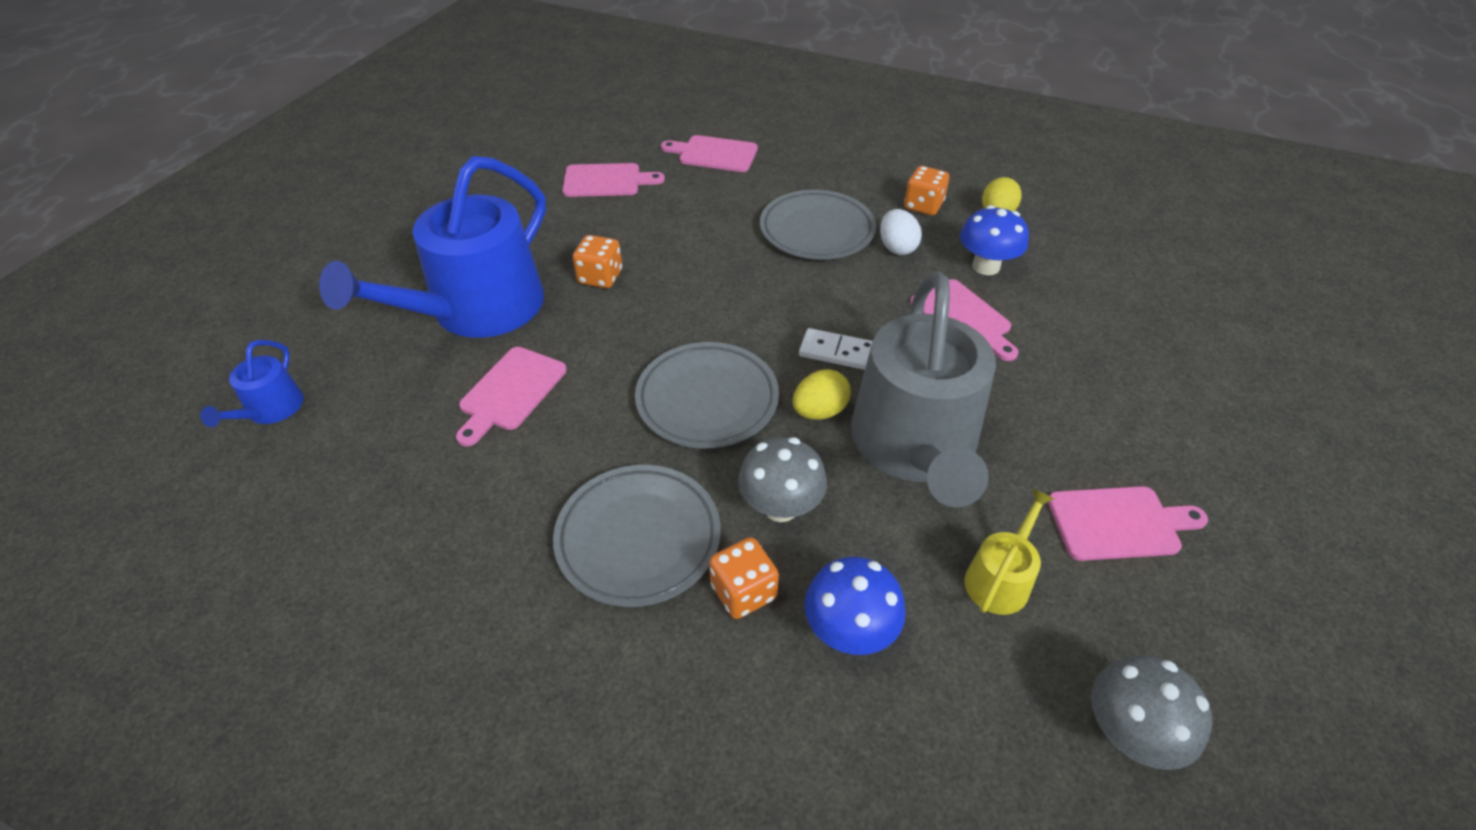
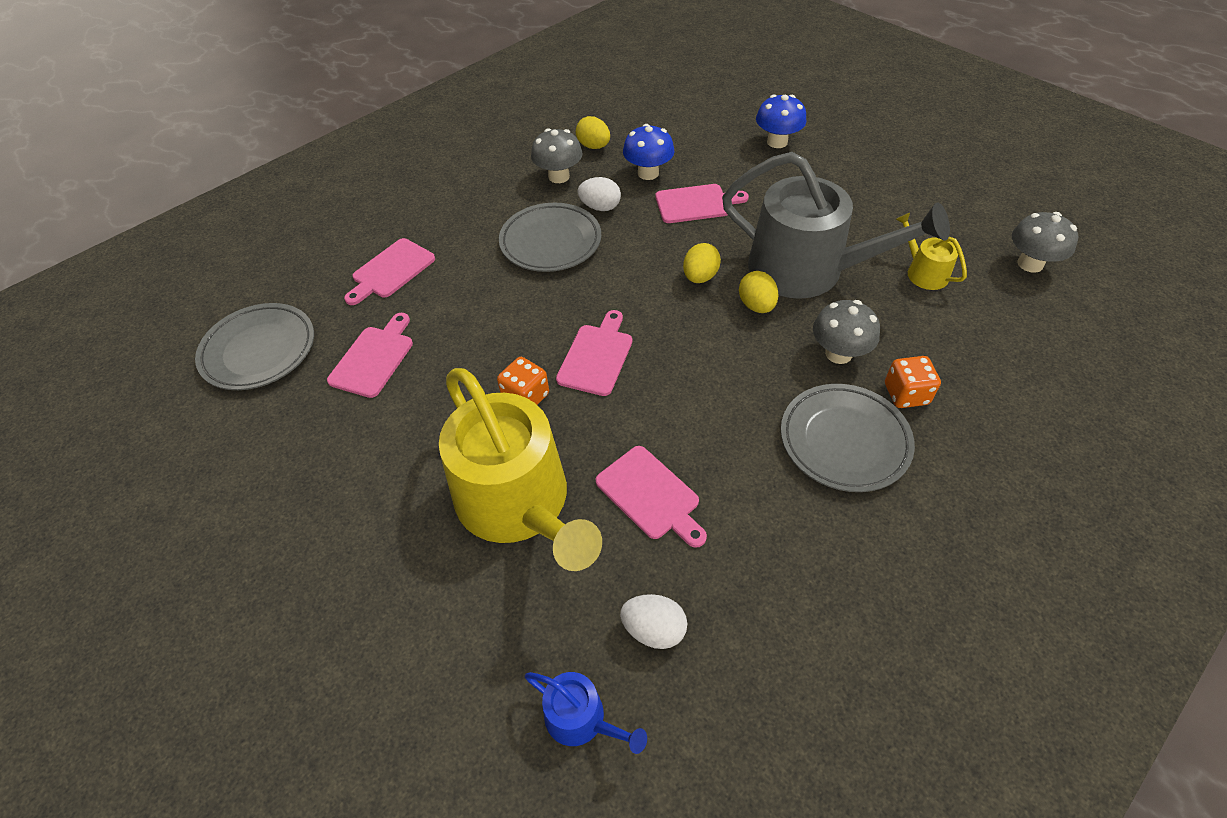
camera: 65 degrees left, 5 degrees up
blue watering can [319,156,546,338] -> yellow watering can [439,368,602,571]
grey plate [635,342,779,448] -> grey plate moved to [195,303,314,390]
white domino [799,328,873,370] -> yellow egg [683,243,721,283]
blue mushroom [804,557,906,655] -> blue mushroom moved to [756,94,806,148]
orange dice [904,166,949,216] -> grey mushroom [531,128,582,183]
pink cutting board [1048,486,1208,561] -> pink cutting board moved to [556,310,632,396]
none -> white egg [620,594,687,649]

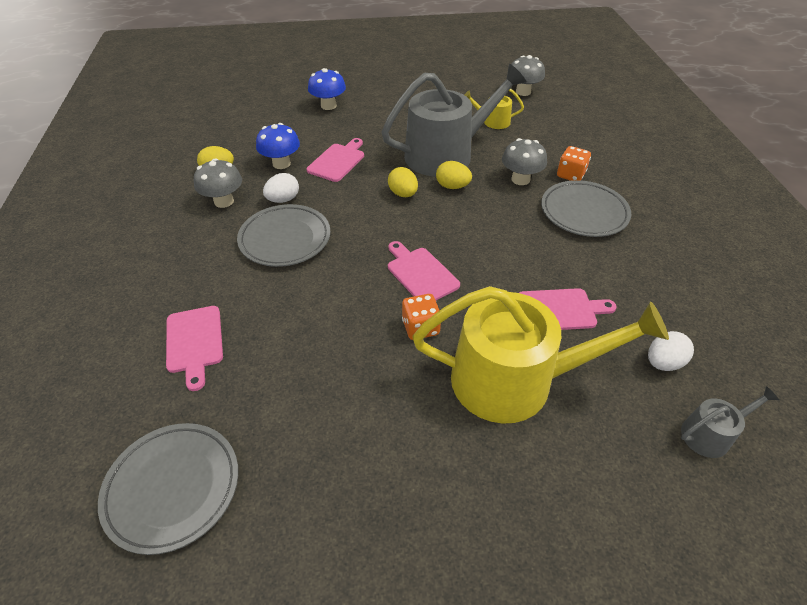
camera: 55 degrees left, 5 degrees down
pink cutting board [327,313,413,398] -> none
blue watering can [525,672,647,754] -> grey watering can [681,386,779,458]

